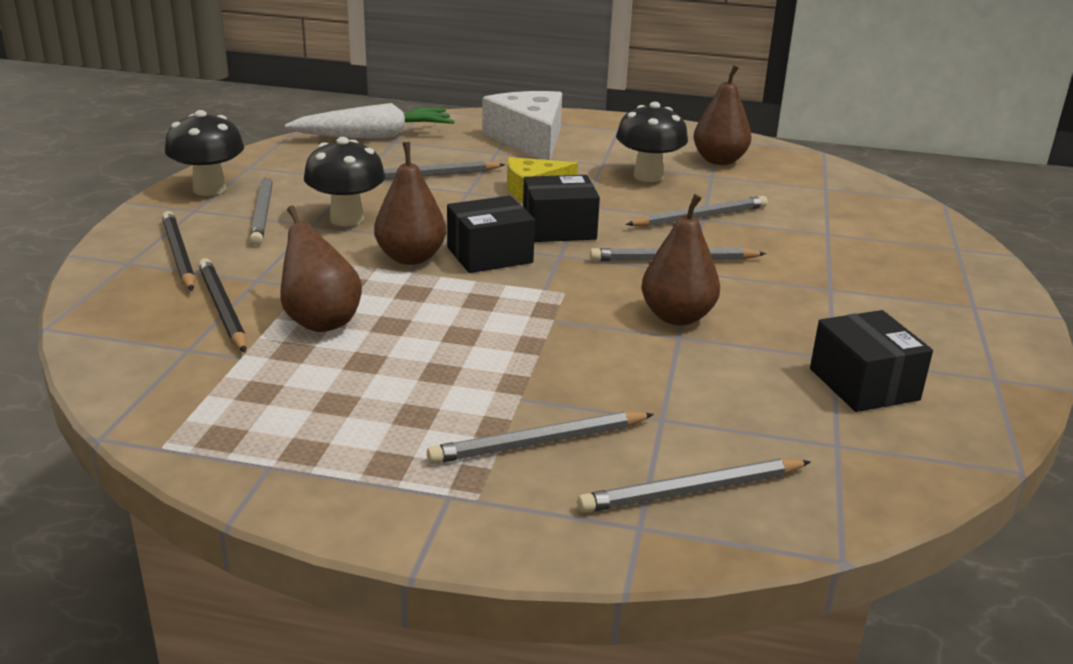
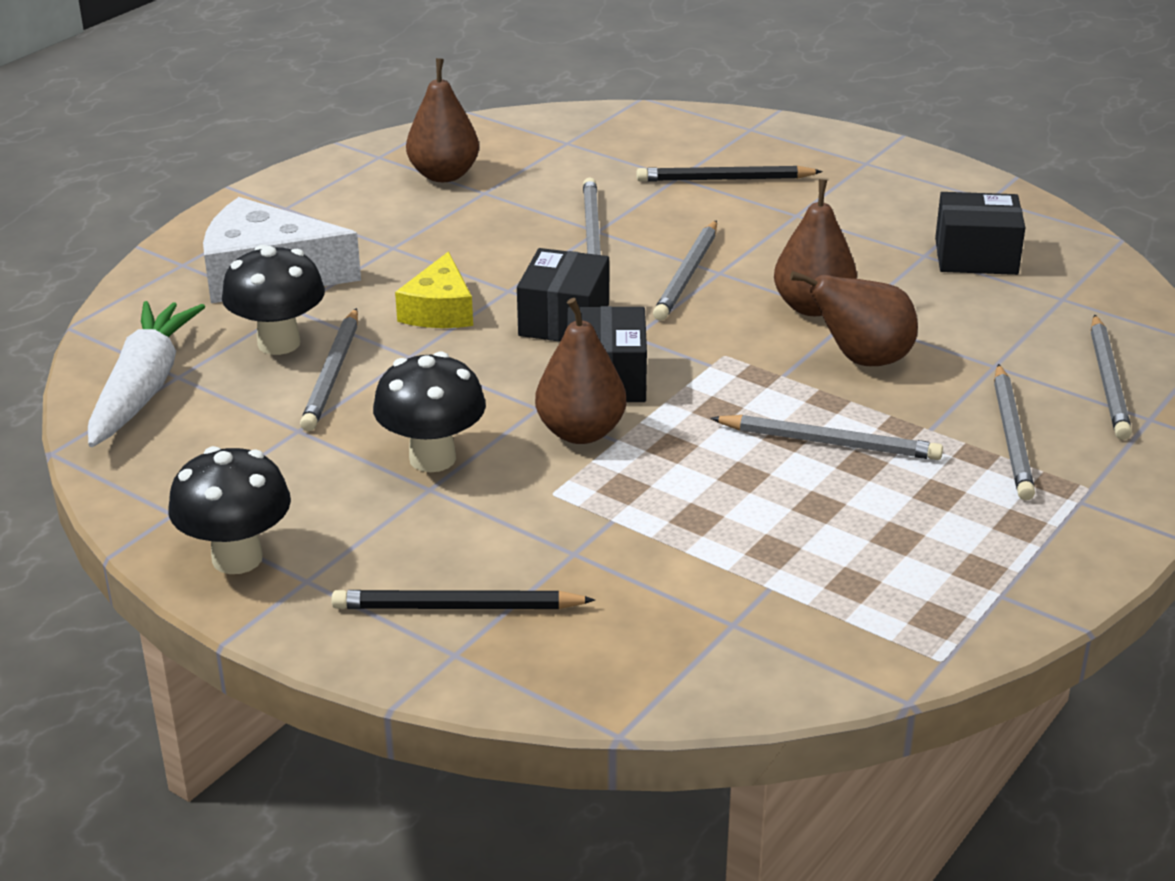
camera: 65 degrees left, 5 degrees up
black pencil [198,258,246,352] -> black pencil moved to [637,166,823,182]
grey pencil [250,174,273,245] -> grey pencil moved to [710,415,943,460]
brown pear [280,206,362,332] -> brown pear moved to [790,271,918,366]
black mushroom [616,102,688,182] -> black mushroom moved to [222,245,325,355]

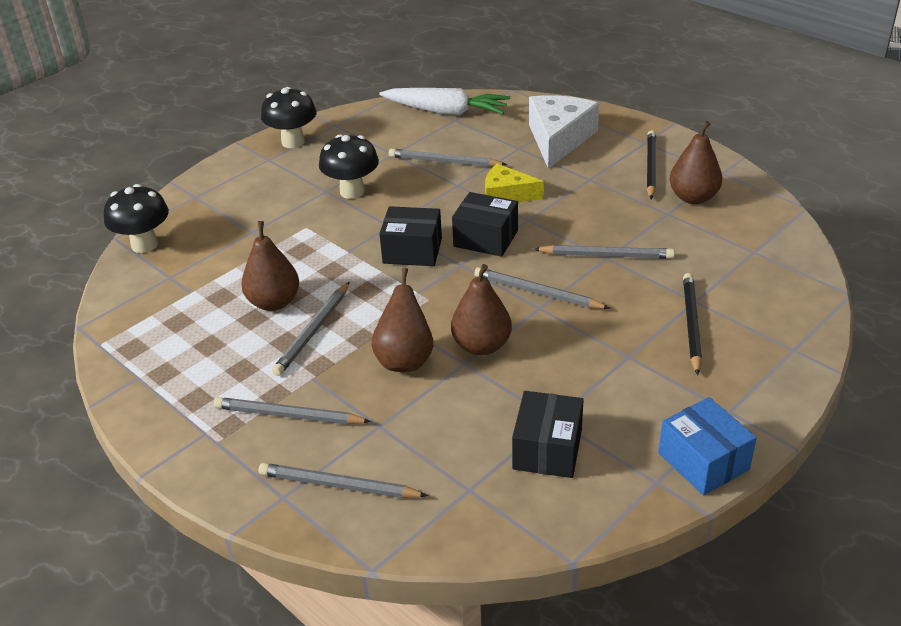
camera: 100 degrees right, 5 degrees up
black mushroom [222,245,325,355] -> black mushroom moved to [104,184,169,253]
black pencil [331,590,595,609] -> black pencil moved to [647,130,656,199]
brown pear [535,298,626,444] -> brown pear moved to [241,221,299,311]
none -> blue box [658,397,757,495]

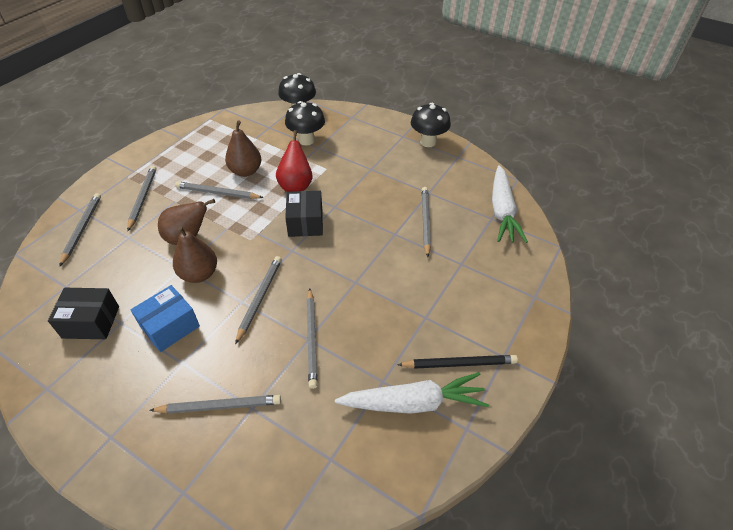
camera: 75 degrees right, 10 degrees up
black mushroom [319,134,379,199] -> black mushroom moved to [285,101,325,146]
black box [452,192,518,257] -> none
yellow cheese [485,164,544,202] -> none
white cheese [529,95,599,169] -> none
blue box [658,397,757,495] -> blue box moved to [131,285,200,352]
brown pear [670,121,722,204] -> white carrot [335,372,489,414]
black pencil [683,273,702,375] -> grey pencil [149,395,281,414]
none -> red pear [276,130,312,192]

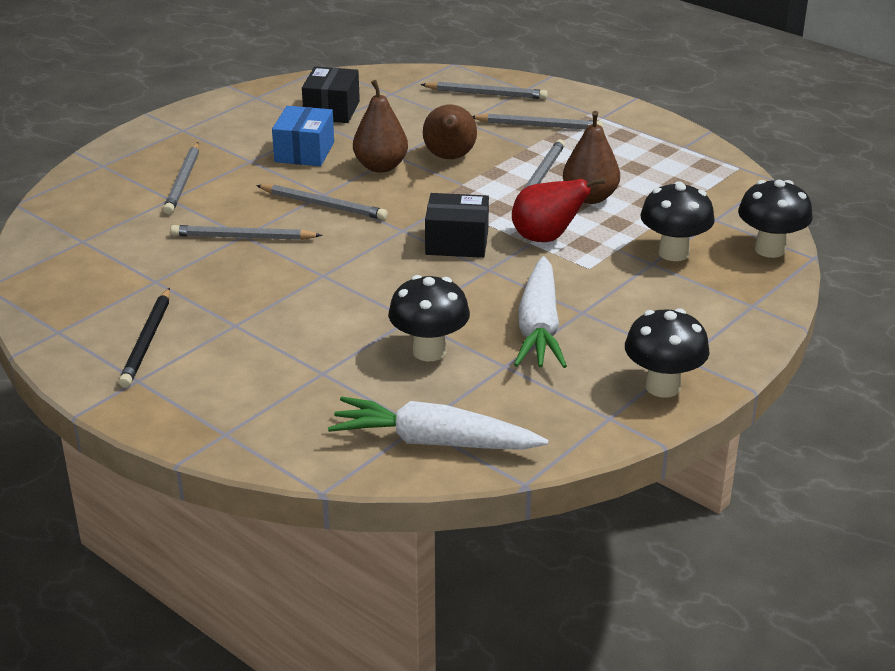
camera: 100 degrees right, 15 degrees down
blue box [131,285,200,352] -> blue box turned 45 degrees clockwise [272,106,334,166]
white carrot [335,372,489,414] -> white carrot moved to [514,256,567,368]
grey pencil [422,187,431,257] -> black mushroom [388,275,470,362]

